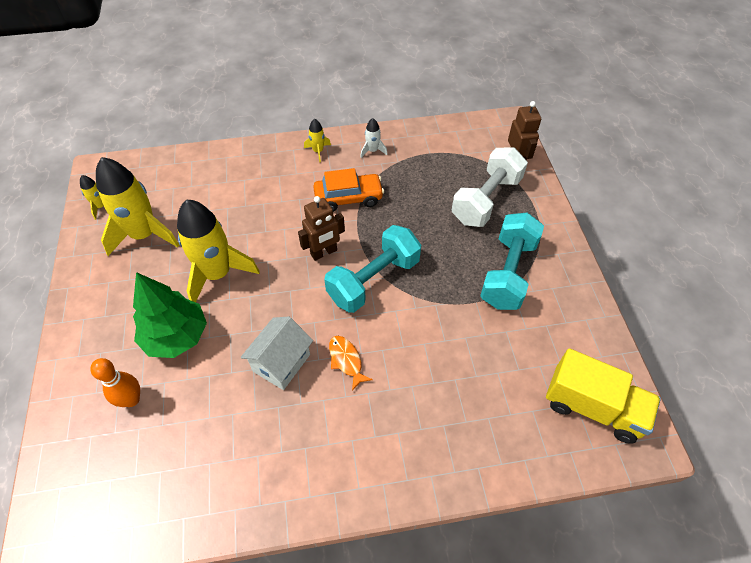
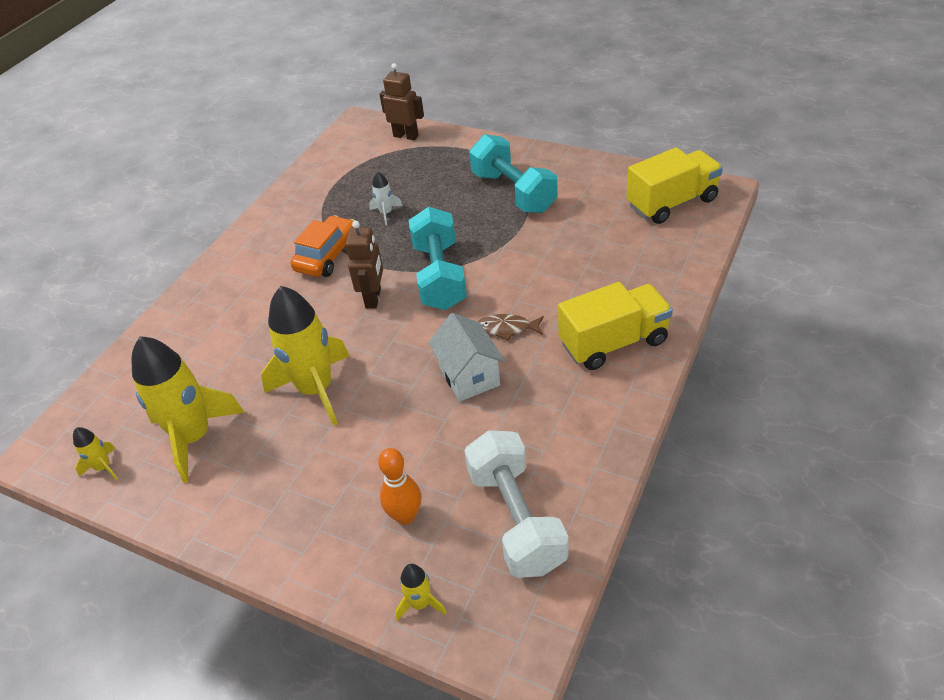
camera: 50 degrees left, 10 degrees down
green tree [133,272,207,358] -> none
yellow rocket [304,119,331,163] -> yellow rocket moved to [395,564,447,621]
orange fish [329,336,373,391] -> brown fish [478,314,544,341]
white rocket [360,118,388,158] -> white rocket moved to [369,172,402,225]
white dumbbell [452,147,528,227] -> white dumbbell moved to [464,430,569,578]
none -> yellow truck [558,282,673,370]

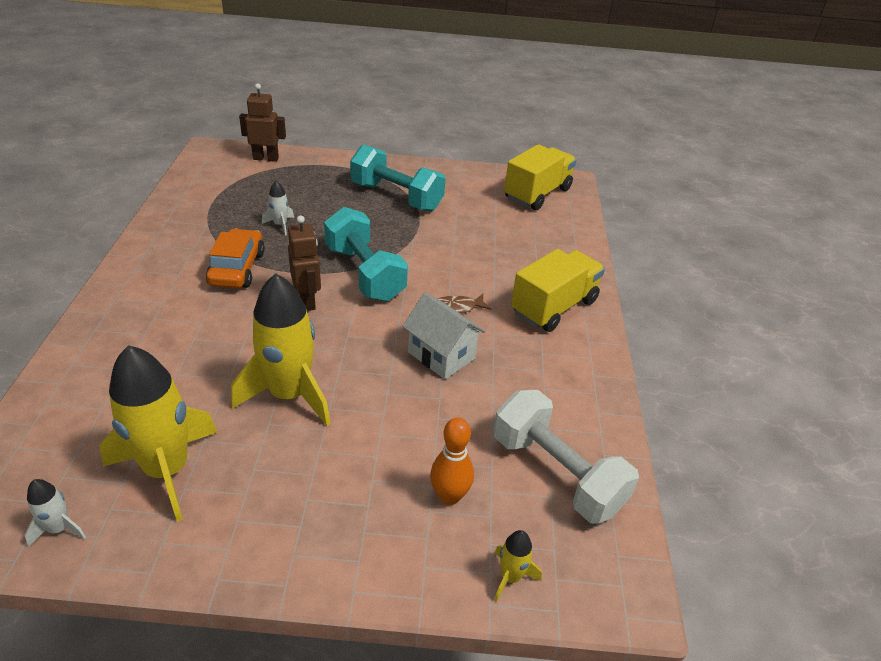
camera: 30 degrees left, 5 degrees down
yellow rocket [73,427,118,480] -> white rocket [24,479,86,547]

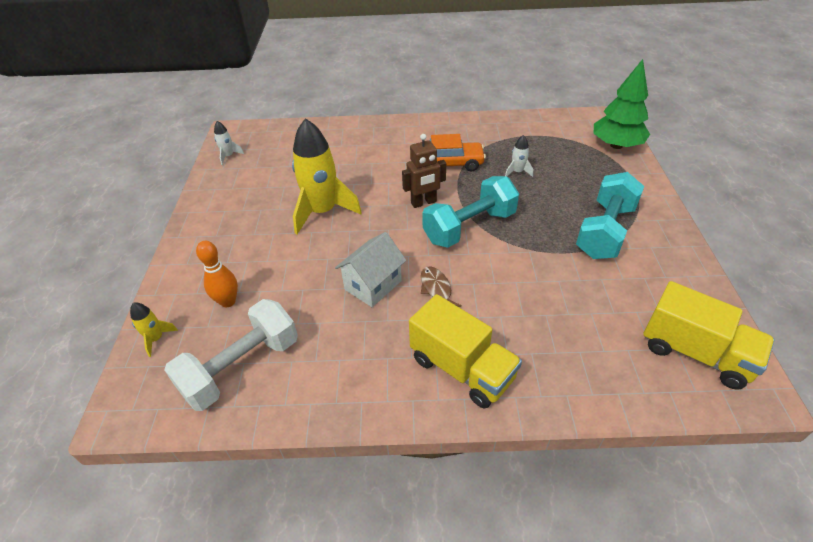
camera: 90 degrees right, 5 degrees up
yellow rocket [99,345,218,522] -> none
brown robot [239,83,286,162] -> green tree [594,59,650,149]

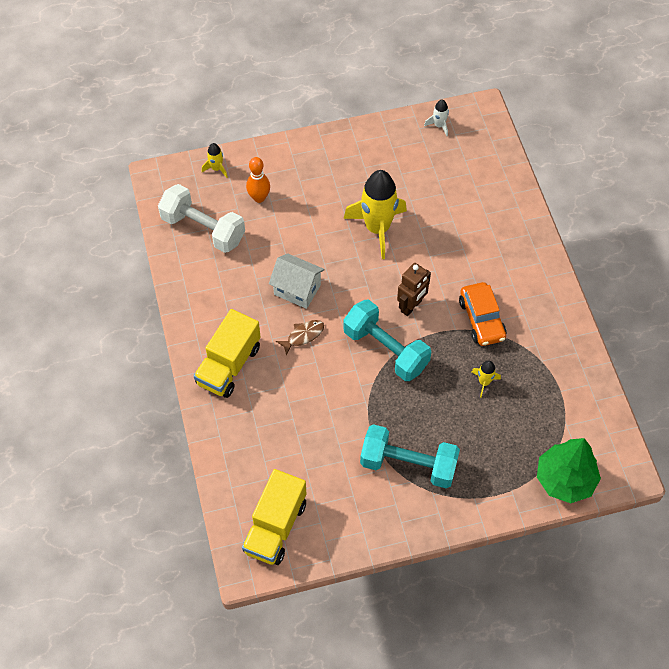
camera: 75 degrees right, 15 degrees up
brown robot [402,134,446,208] -> brown robot turned 105 degrees counterclockwise [397,263,431,316]
white rocket [505,135,533,177] -> yellow rocket [472,360,501,397]

